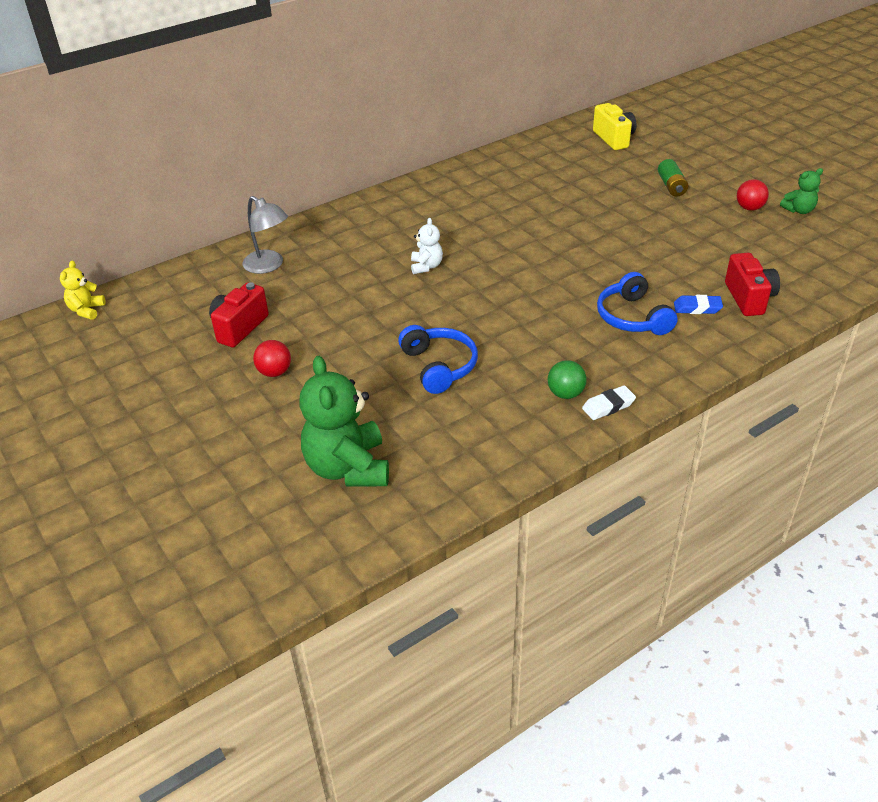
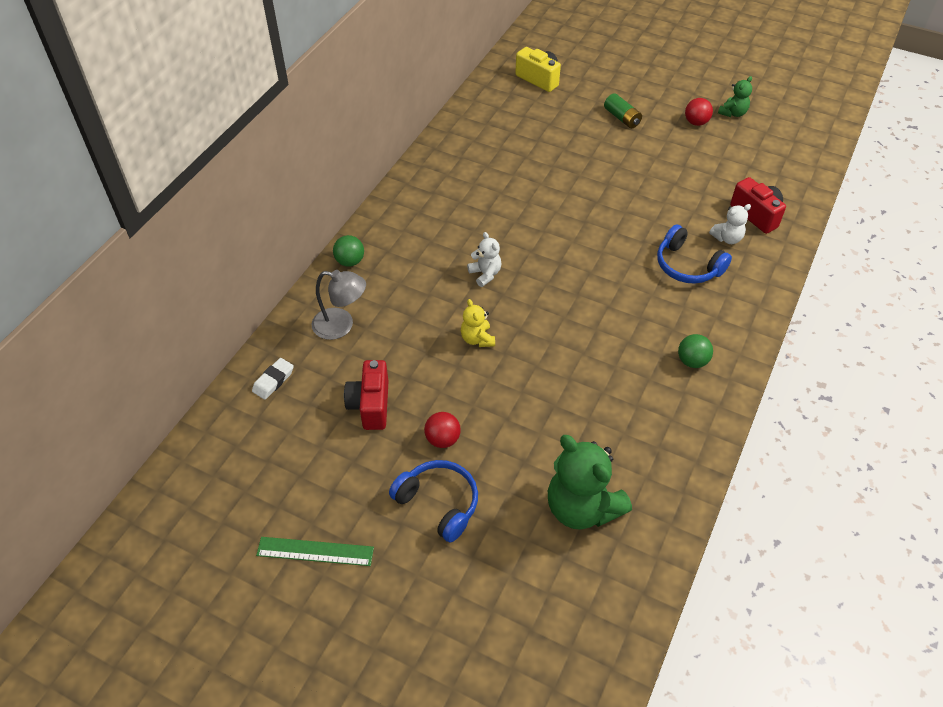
camera: 30 degrees left, 10 degrees up
yellow teddy bear [60,261,106,320] -> yellow teddy bear moved to [461,299,495,347]
blue headphones [398,325,478,394] -> blue headphones moved to [389,460,478,543]
white eraser [582,385,636,420] -> white eraser moved to [252,358,294,400]
blue eraser [674,295,723,314] -> white teddy bear [709,204,751,244]
none -> green ruler [256,537,374,566]
none -> green ball [333,235,364,267]

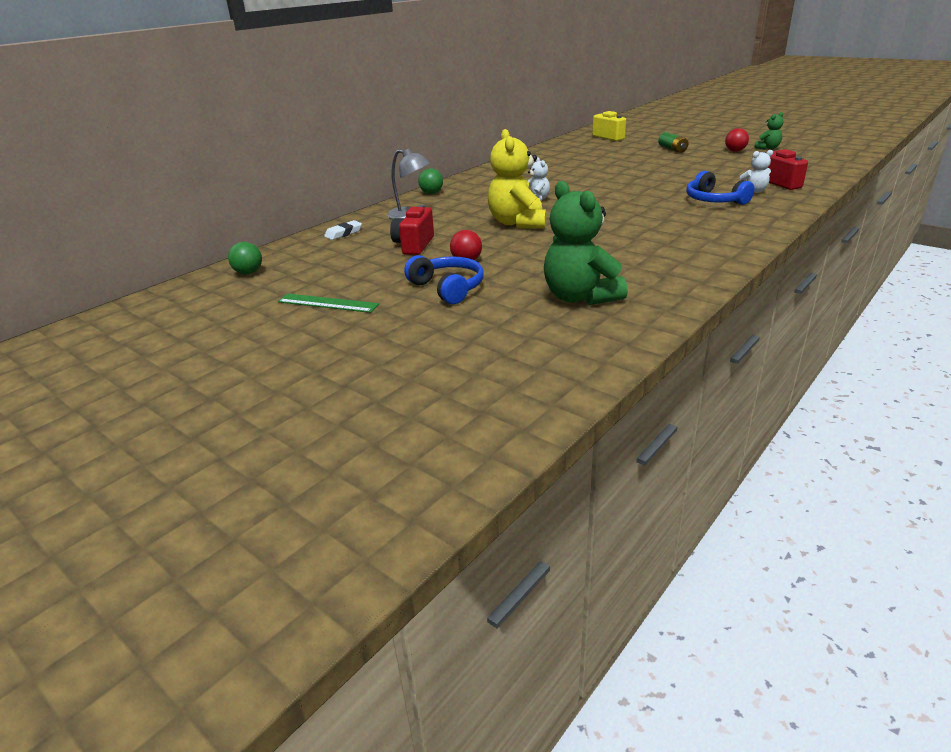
camera: 15 degrees right, 20 degrees down
yellow teddy bear [461,299,495,347] -> yellow teddy bear [488,129,546,229], size x2.00
green ball [678,334,713,368] -> green ball moved to [228,242,262,274]

